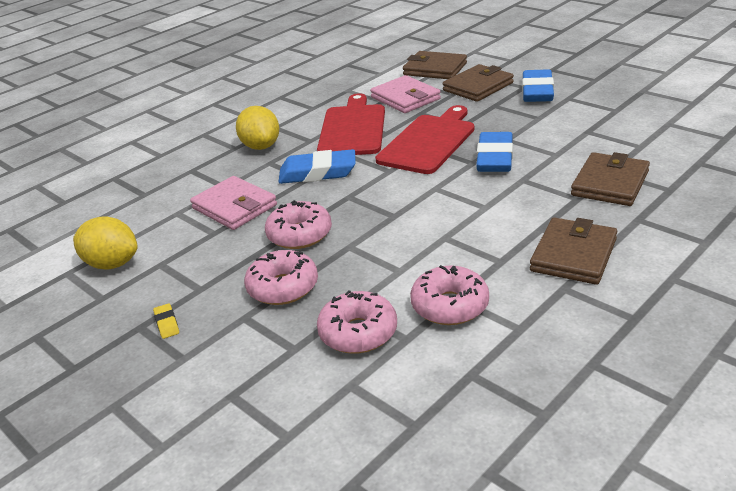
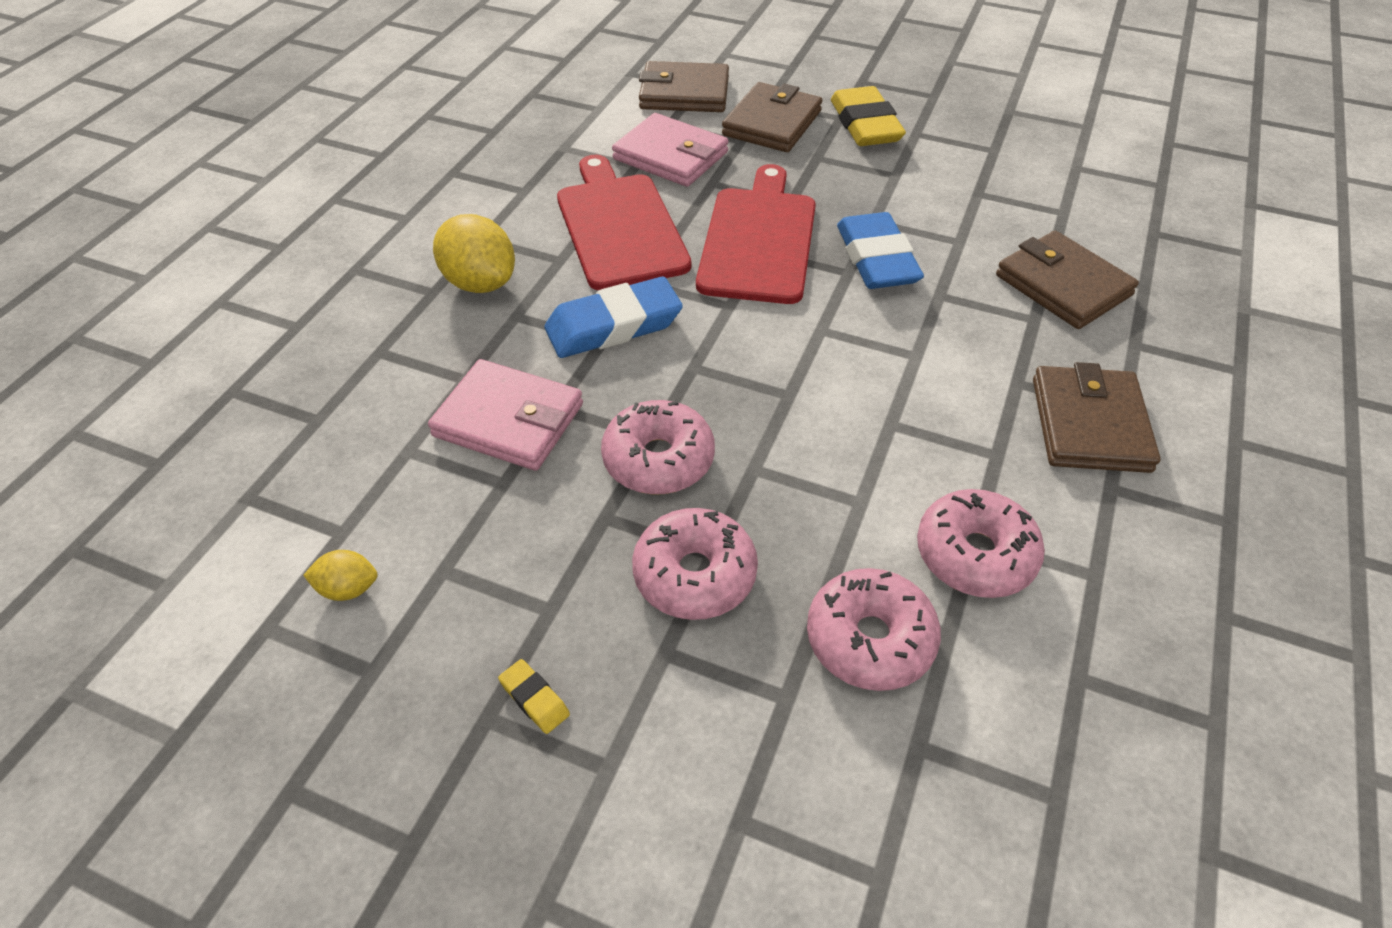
camera: 25 degrees left, 15 degrees up
yellow lemon [73,216,138,270] -> yellow lemon [303,550,377,601], size x0.52
blue eraser [522,69,554,102] -> yellow eraser [831,86,906,146]
brown wallet [571,152,650,206] -> brown wallet turned 45 degrees counterclockwise [996,231,1139,329]

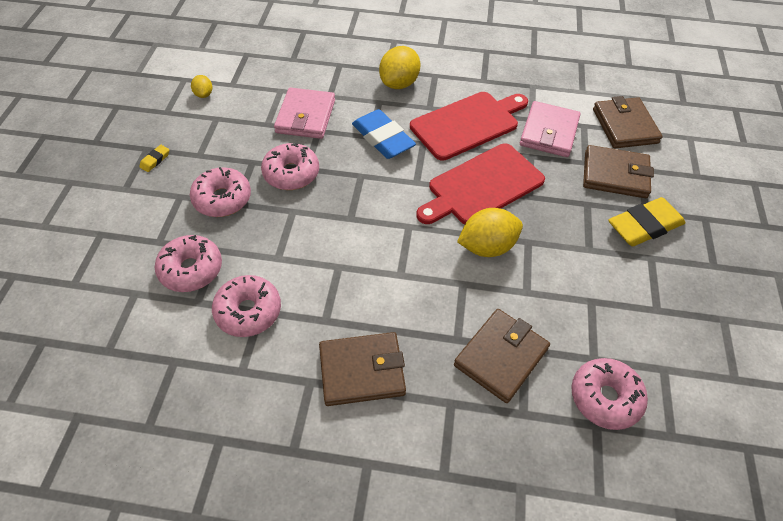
camera: 75 degrees right, 5 degrees up
red cutting board [696,164,816,304] -> red cutting board turned 150 degrees clockwise [416,143,545,224]
blue eraser [837,212,924,289] -> yellow lemon [457,208,523,257]
none -> pink donut [571,358,648,430]

